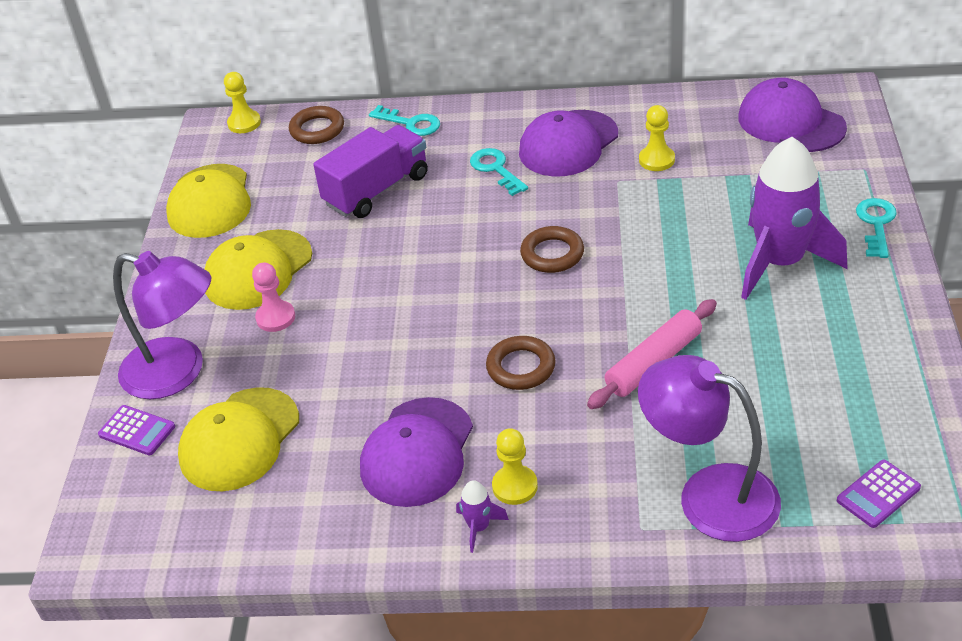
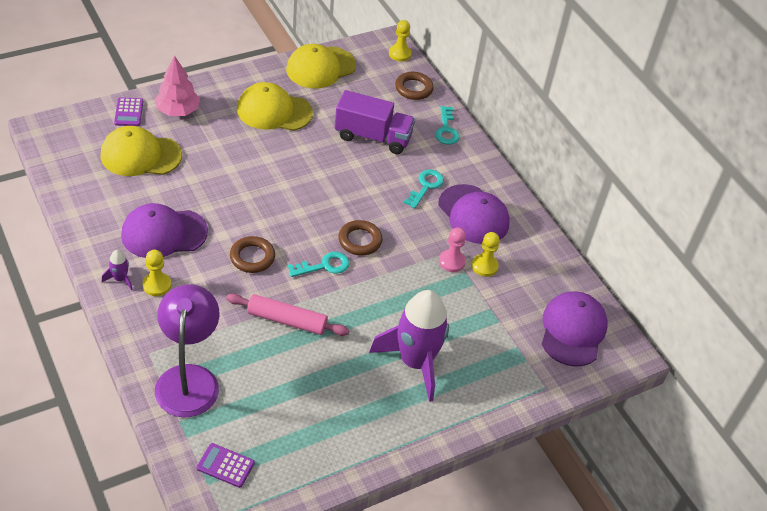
camera: 50 degrees right, 5 degrees up
purple lamp [113,251,211,399] -> pink tree [155,55,200,116]
pink pawn [252,262,295,332] -> pink pawn moved to [439,227,466,272]
purple cap [519,110,618,177] -> purple cap turned 135 degrees counterclockwise [438,184,509,244]
turquoise key [856,198,897,258] -> turquoise key moved to [288,252,350,277]

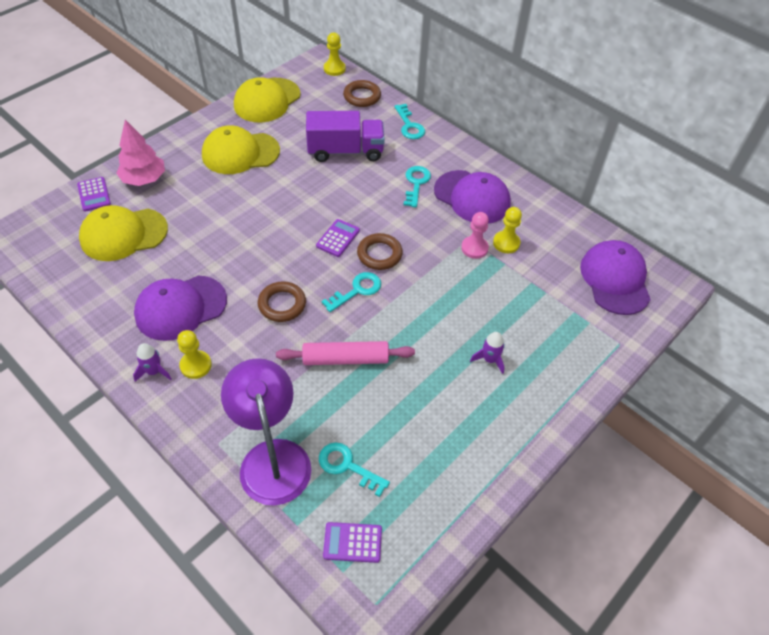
camera: 15 degrees left, 5 degrees up
purple rocket [369,290,449,402] -> purple rocket [470,332,505,374], size x0.40
none -> purple calculator [316,219,360,257]
none -> turquoise key [319,443,390,497]

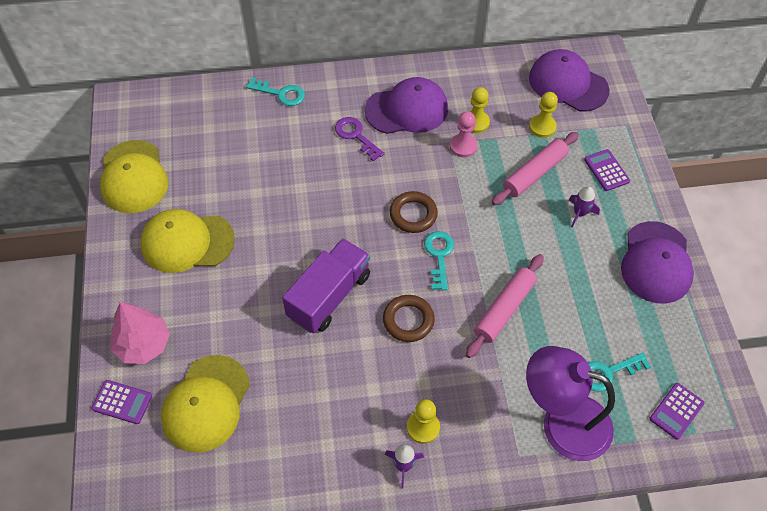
camera: 50 degrees left, 5 degrees up
purple cap [134,275,227,341] -> purple cap moved to [621,221,694,304]
yellow cap [202,125,280,174] -> yellow cap turned 60 degrees clockwise [141,209,235,273]
purple truck [306,111,385,162] -> purple truck moved to [282,238,370,333]
purple calculator [316,219,360,257] -> purple calculator moved to [584,149,630,191]
yellow pawn [324,33,346,76] -> yellow pawn moved to [529,92,558,138]
brown ring [343,80,381,107] -> none
turquoise key [404,166,431,208] -> purple key [335,117,385,162]
none -> pink rolling pin [492,132,579,206]

